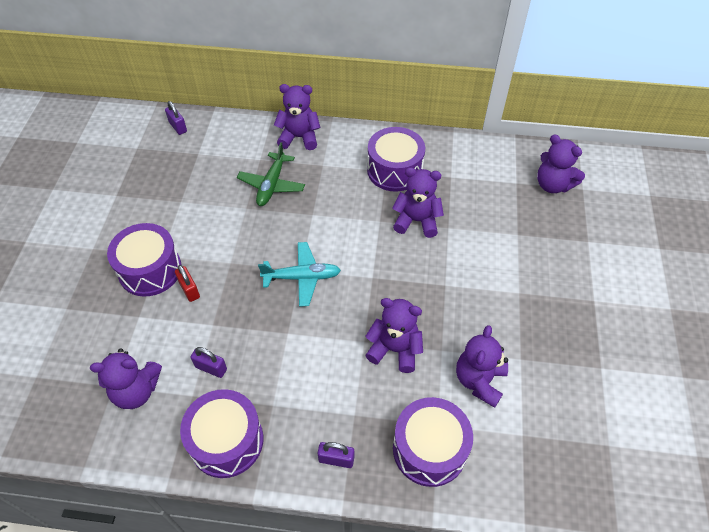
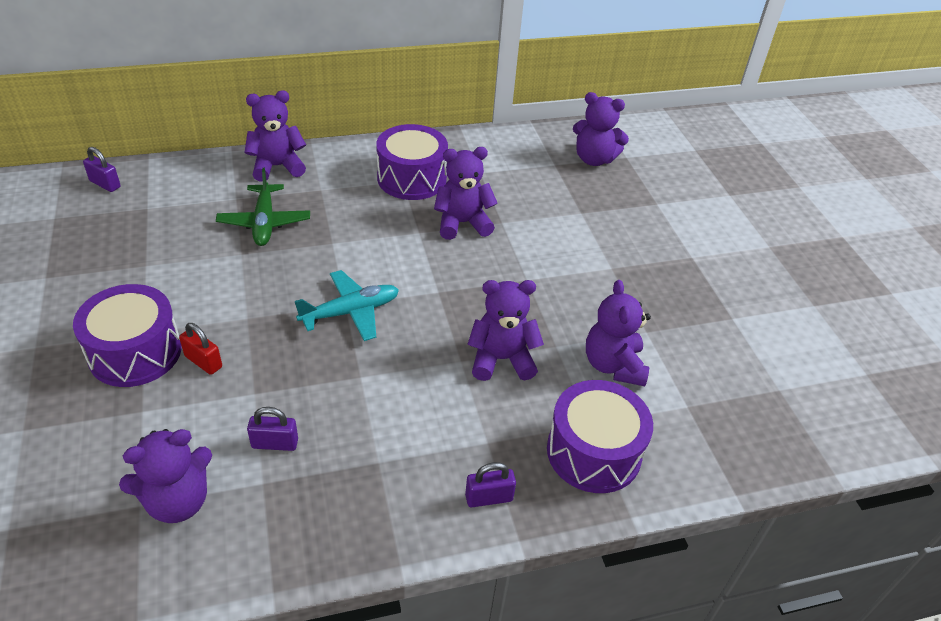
camera: 25 degrees left, 10 degrees down
purple drum [180,389,263,478] -> none

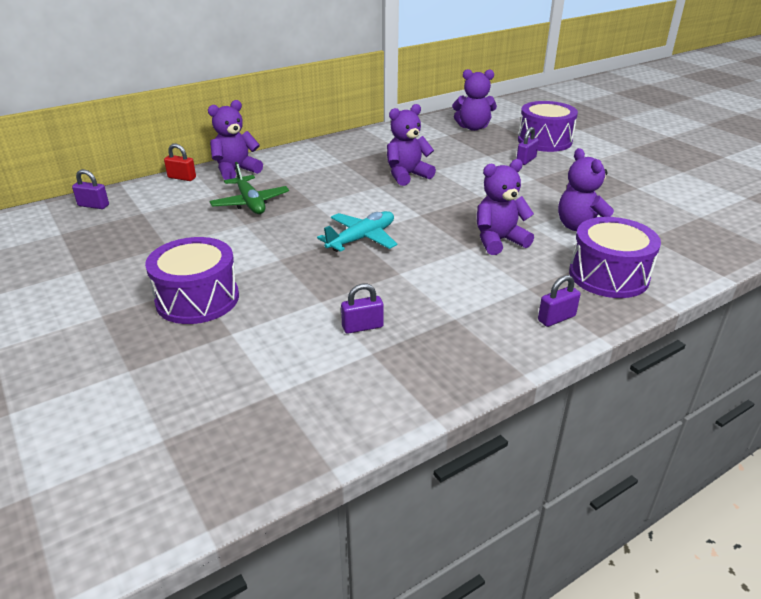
camera: 15 degrees left, 10 degrees down
purple teddy bear [119,429,212,523] -> none
red padlock [179,323,222,375] -> red padlock moved to [164,143,196,181]
purple drum [376,124,448,200] -> purple drum moved to [518,101,578,152]
none -> purple padlock [517,127,539,165]

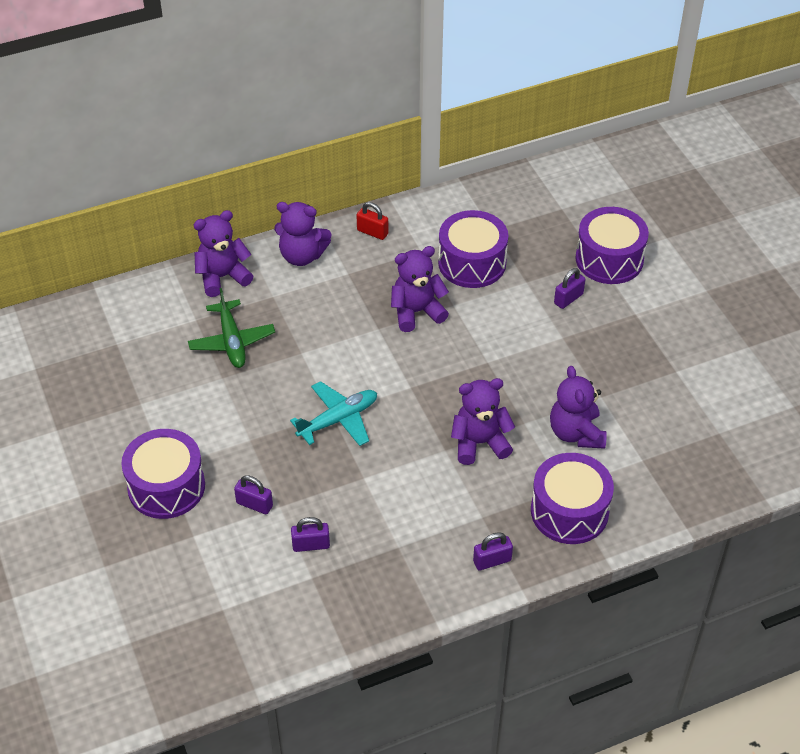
camera: 10 degrees right, 15 degrees up
purple padlock [72,169,109,209] -> purple padlock moved to [234,475,273,514]
red padlock [164,143,196,181] -> red padlock moved to [357,202,388,240]
purple teddy bear [452,69,497,131] -> purple teddy bear moved to [274,202,331,266]
none -> purple drum [438,210,508,288]

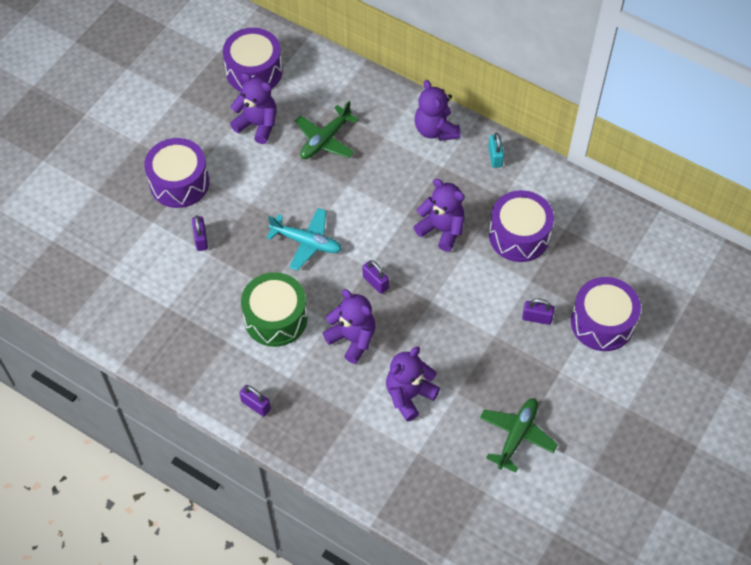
camera: 55 degrees right, 10 degrees up
purple teddy bear [193,210,253,297] -> purple teddy bear moved to [230,73,277,144]
purple padlock [291,517,330,552] -> purple padlock moved to [363,260,389,294]
red padlock [357,202,388,240] -> turquoise padlock [488,132,504,168]
purple drum [531,453,614,544] -> purple drum moved to [223,28,283,92]
none -> green drum [241,272,307,347]
none -> green plane [480,398,558,473]

